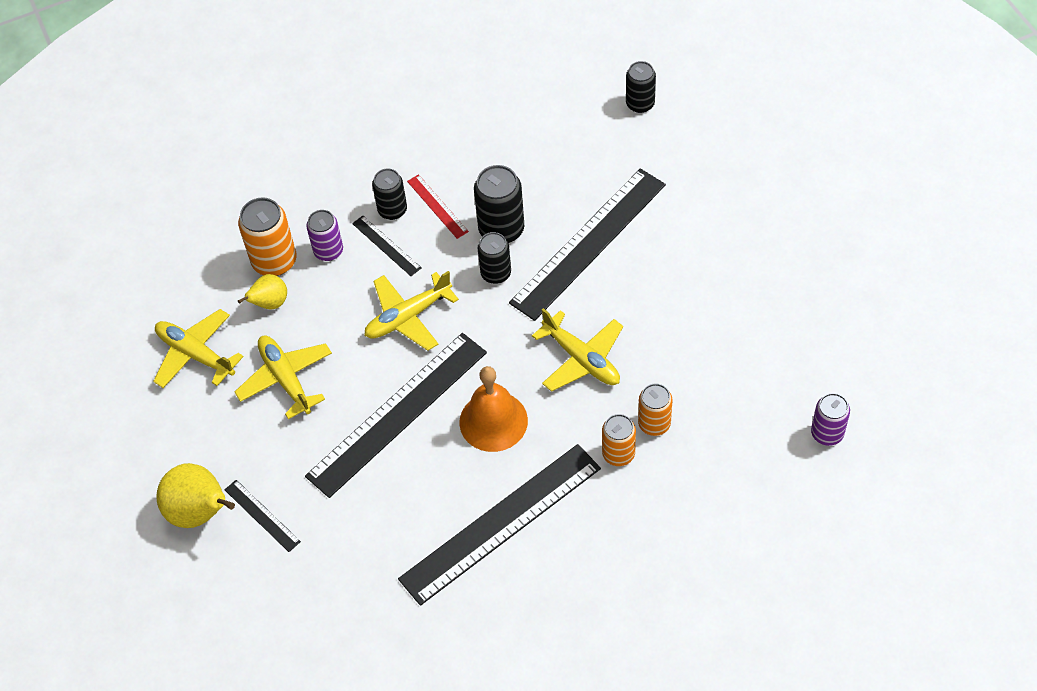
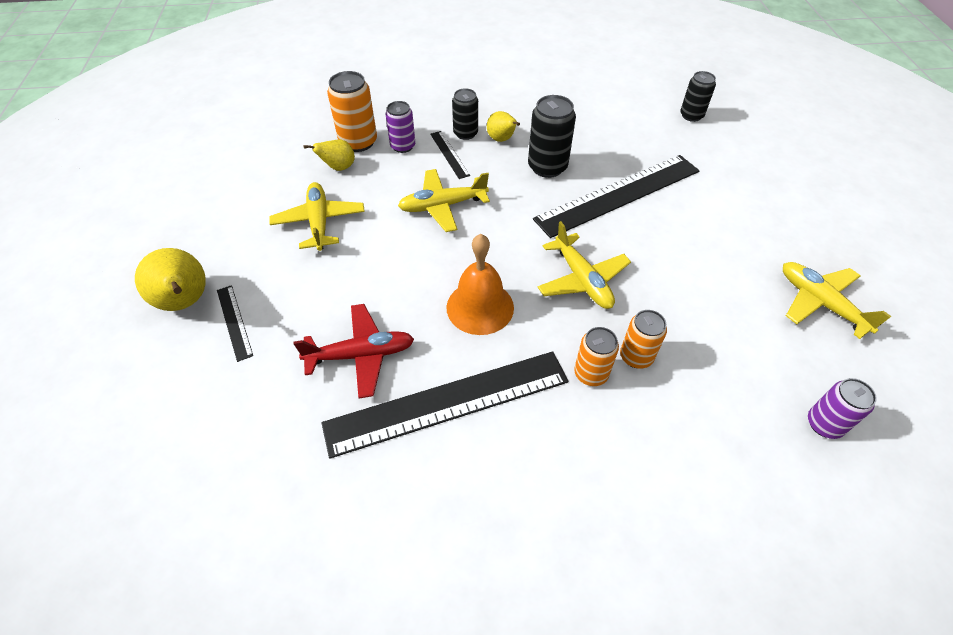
camera: 15 degrees right, 5 degrees down
yellow plane [153,309,244,388] -> yellow plane moved to [783,262,891,339]
black ruler [305,333,487,498] -> none
red ruler [407,174,469,239] -> yellow pear [487,111,520,142]
black can [478,232,511,284] -> none
none -> red plane [293,304,414,398]

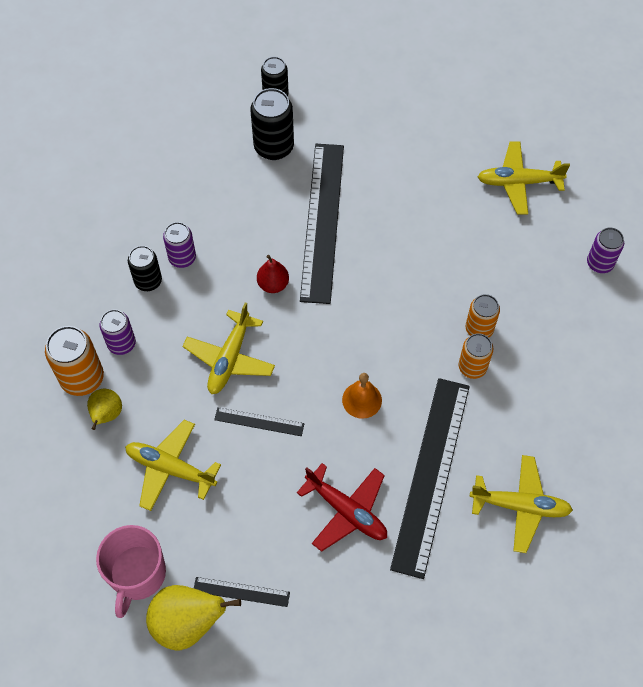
camera: 55 degrees left, 10 degrees up
red plane [293,304,414,398] -> red plane turned 105 degrees clockwise [297,463,387,552]
black ruler [430,131,470,179] -> black ruler moved to [214,407,304,436]
orange bell [446,234,514,335] -> orange bell [342,373,382,419], size x0.64
yellow pear [487,111,520,142] -> purple can [163,222,196,268]
black can [528,95,576,178] -> black can moved to [250,88,294,160]
yellow plane [538,221,631,309] -> yellow plane moved to [470,455,573,553]
none -> pink mug [96,525,166,618]
none -> red pear [257,255,289,293]

